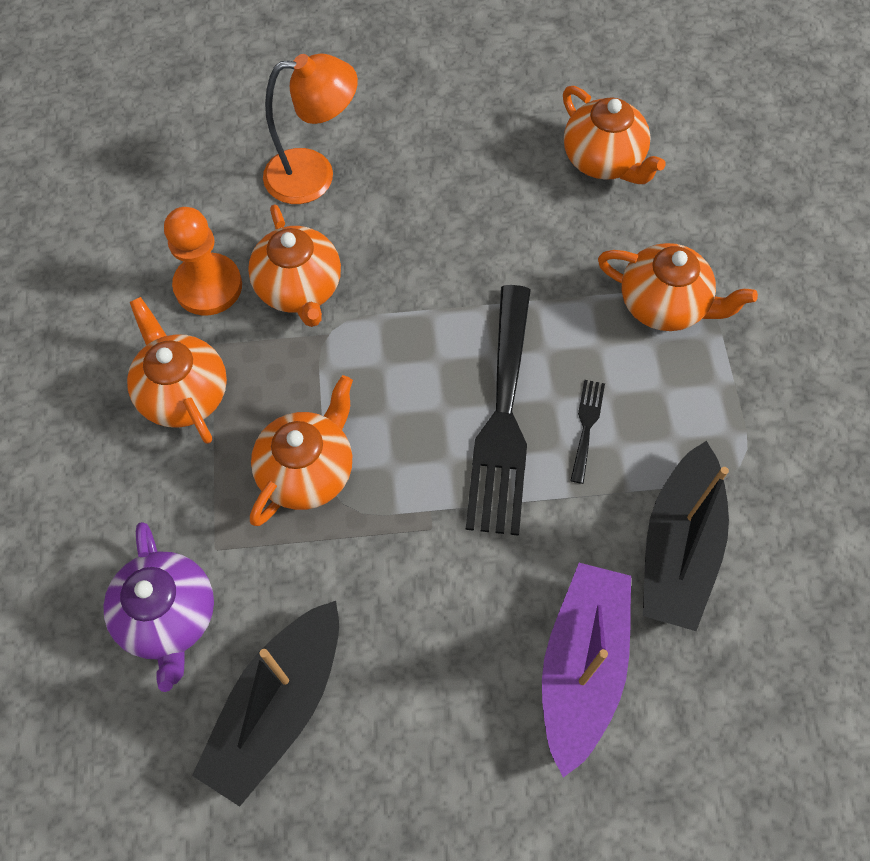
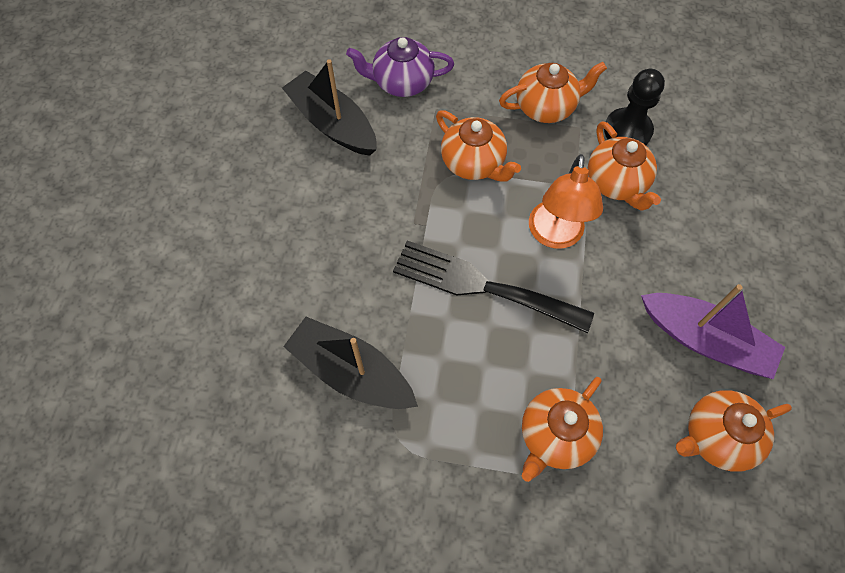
camera: 105 degrees right, 0 degrees up
orange pawn [164,207,242,316] -> black pawn [604,69,665,145]
orange teapot [248,204,341,327] -> orange teapot turned 105 degrees counterclockwise [588,121,661,211]
orange lamp [263,53,358,204] -> orange lamp moved to [529,154,603,249]
purple boat [542,563,631,778] -> purple boat moved to [641,284,785,379]
black fork [570,380,605,484] -> none

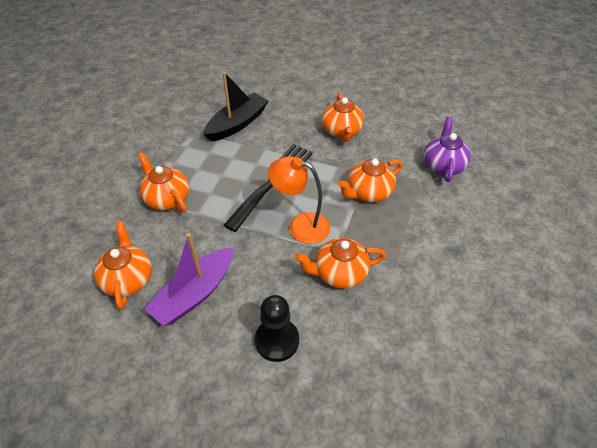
camera: 100 degrees right, 15 degrees down
black boat [282,59,377,156] -> none
orange teapot [499,62,607,123] -> orange teapot moved to [322,93,364,142]
black pawn [604,69,665,145] -> black pawn moved to [255,295,299,362]

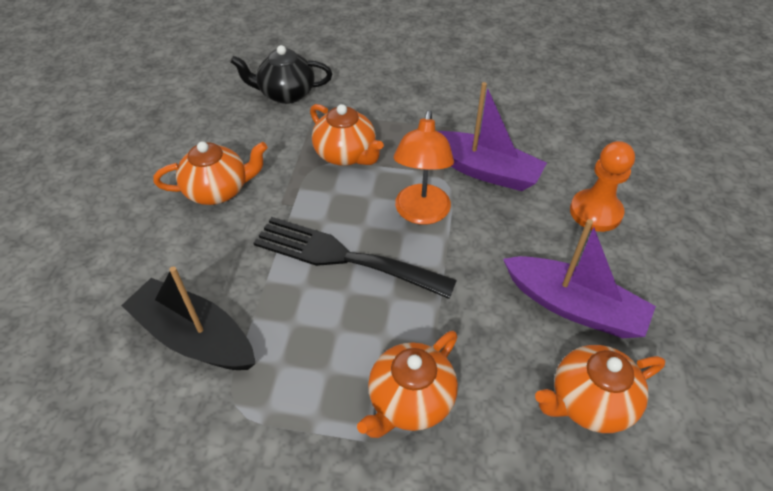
camera: 100 degrees left, 0 degrees up
black pawn [255,295,299,362] -> orange pawn [570,141,635,232]
orange teapot [295,238,386,289] -> purple boat [438,82,547,191]
purple teapot [424,117,471,182] -> black teapot [230,45,332,104]

